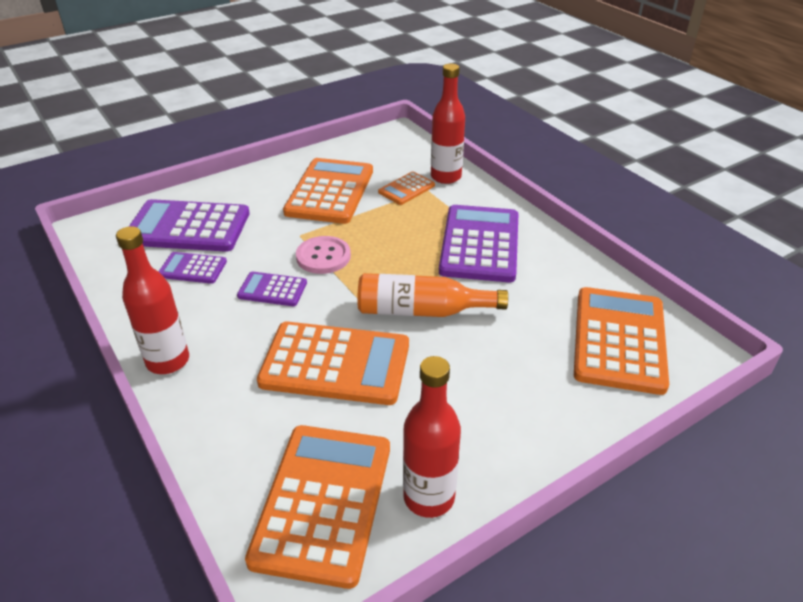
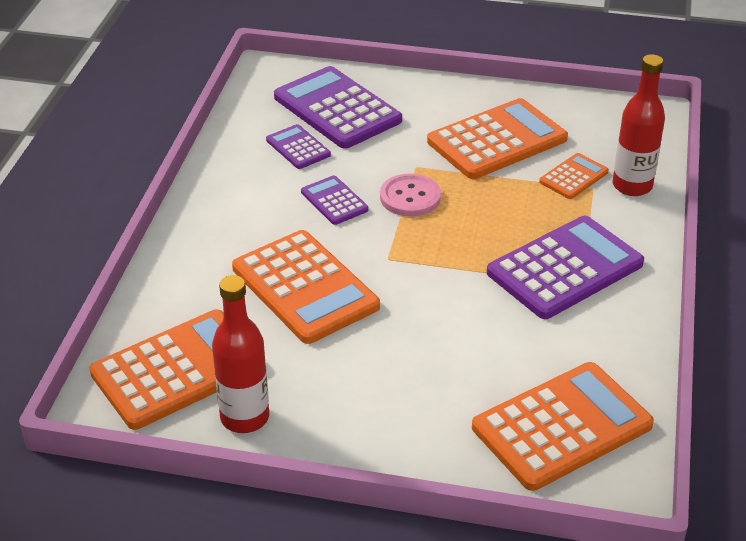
camera: 45 degrees right, 0 degrees up
red bottle [116,226,189,374] -> none
orange bottle [357,273,508,317] -> none
orange calculator [378,172,435,205] -> orange calculator turned 135 degrees clockwise [539,153,609,199]

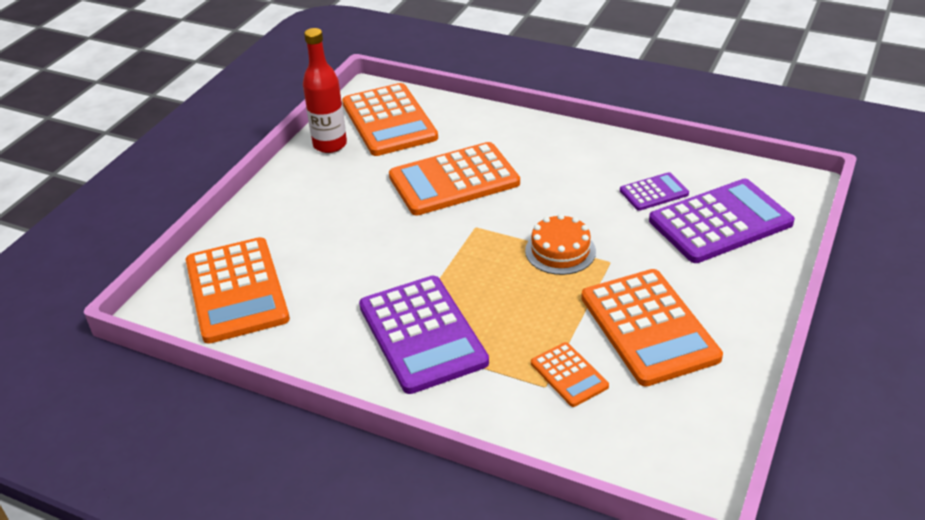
camera: 105 degrees right, 0 degrees up
purple calculator [301,175,369,225] -> none
pink button [380,173,441,217] -> orange cake [525,214,596,275]
red bottle [613,54,665,196] -> none

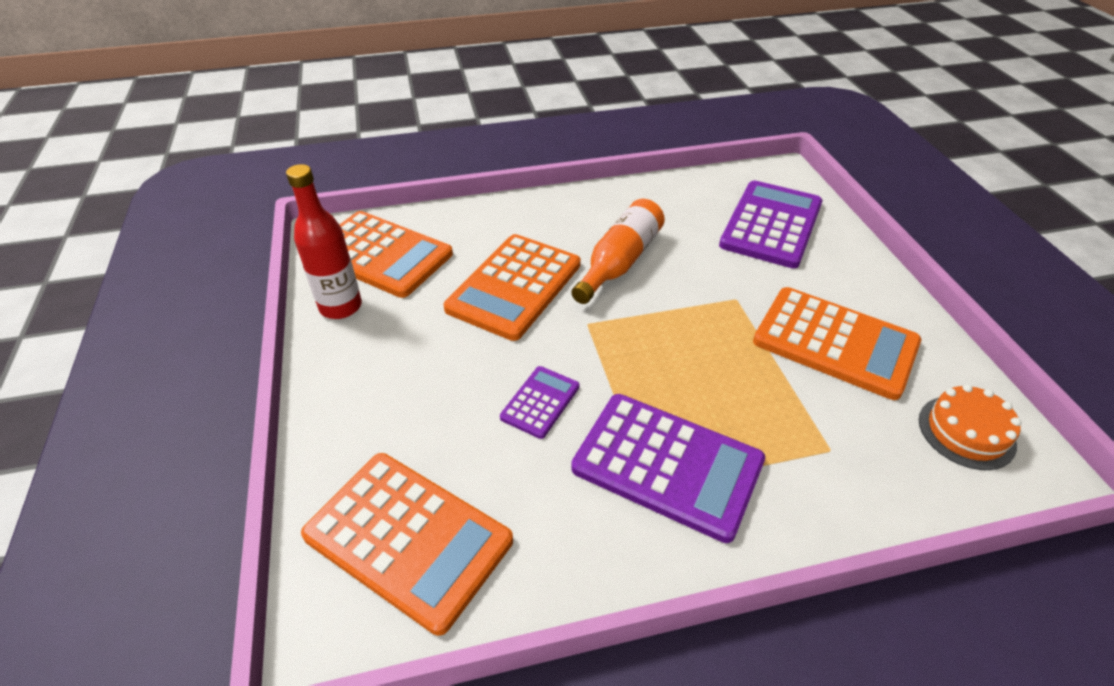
camera: 40 degrees left, 5 degrees up
orange cake [525,214,596,275] -> orange cake moved to [919,384,1022,470]
orange calculator [531,342,609,407] -> none
purple calculator [620,172,689,211] -> purple calculator moved to [500,366,580,439]
none -> orange bottle [571,199,665,304]

